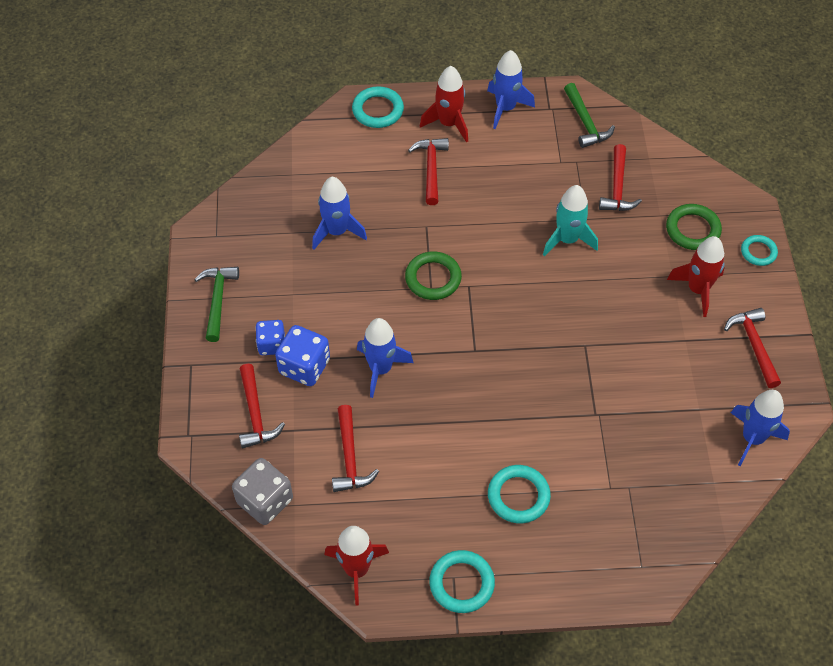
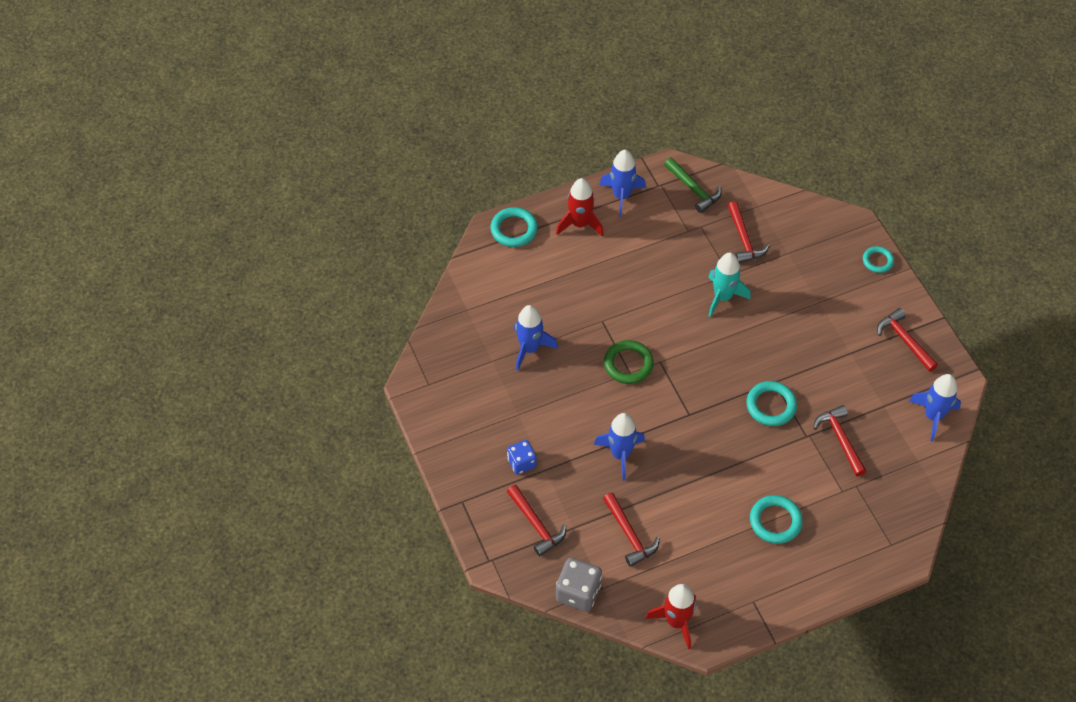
camera: 20 degrees left, 0 degrees up
green hammer [194,267,239,342] -> none
blue dice [275,325,330,386] -> none
red hammer [408,138,449,205] -> red hammer moved to [813,405,867,476]
turquoise ring [429,550,495,613] -> turquoise ring moved to [746,381,797,426]
green ring [666,204,722,250] -> none
red rocket [667,236,725,317] -> none

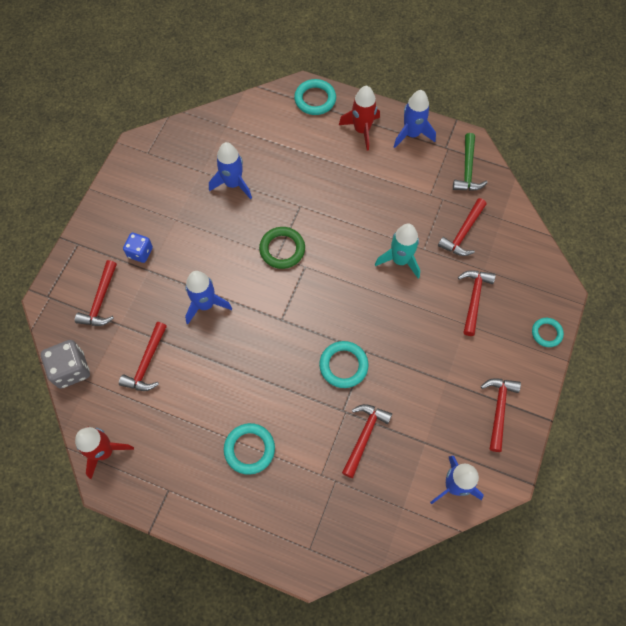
camera: 45 degrees right, 10 degrees up
none -> red hammer [458,270,496,336]

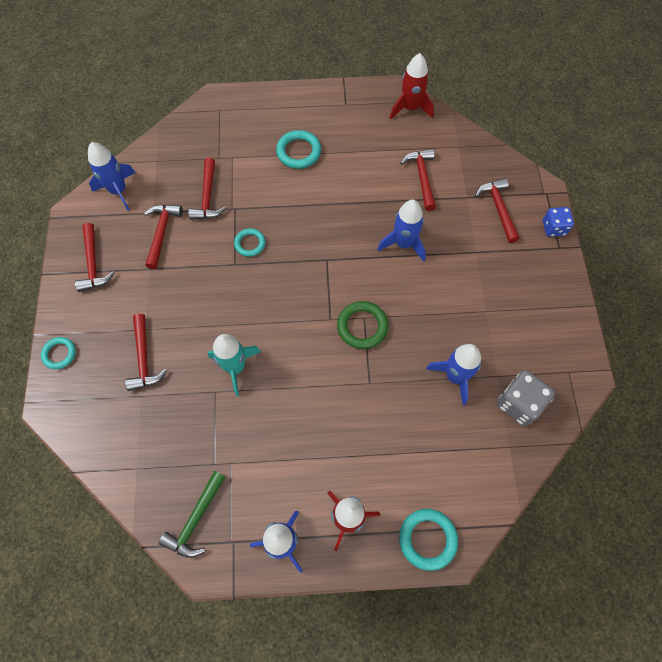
camera: 155 degrees right, 0 degrees up
grey dice [41,340,90,389] -> grey dice moved to [497,370,555,426]
blue dice [123,233,153,263] -> blue dice moved to [543,207,574,237]
turquoise ring [319,341,368,388] -> turquoise ring [234,228,266,257], size x0.65
red hammer [438,198,487,256] -> red hammer moved to [144,205,183,269]
green hammer [453,133,488,191] -> green hammer turned 135 degrees counterclockwise [159,471,225,558]

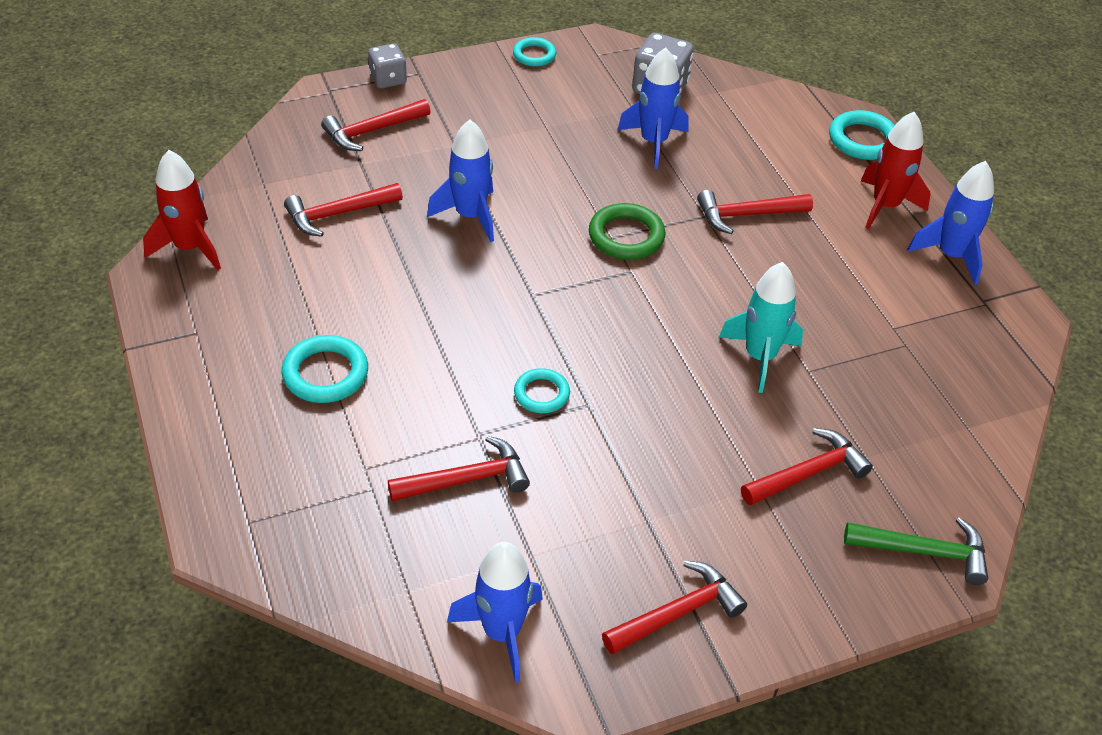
camera: 110 degrees left, 20 degrees down
turquoise ring [41,337,76,369] -> turquoise ring moved to [513,37,556,67]
red hammer [144,205,183,269] -> red hammer moved to [697,190,813,234]
green hammer [159,471,225,558] -> green hammer moved to [844,517,988,585]
blue dice [543,207,574,237] -> grey dice [368,43,407,89]

